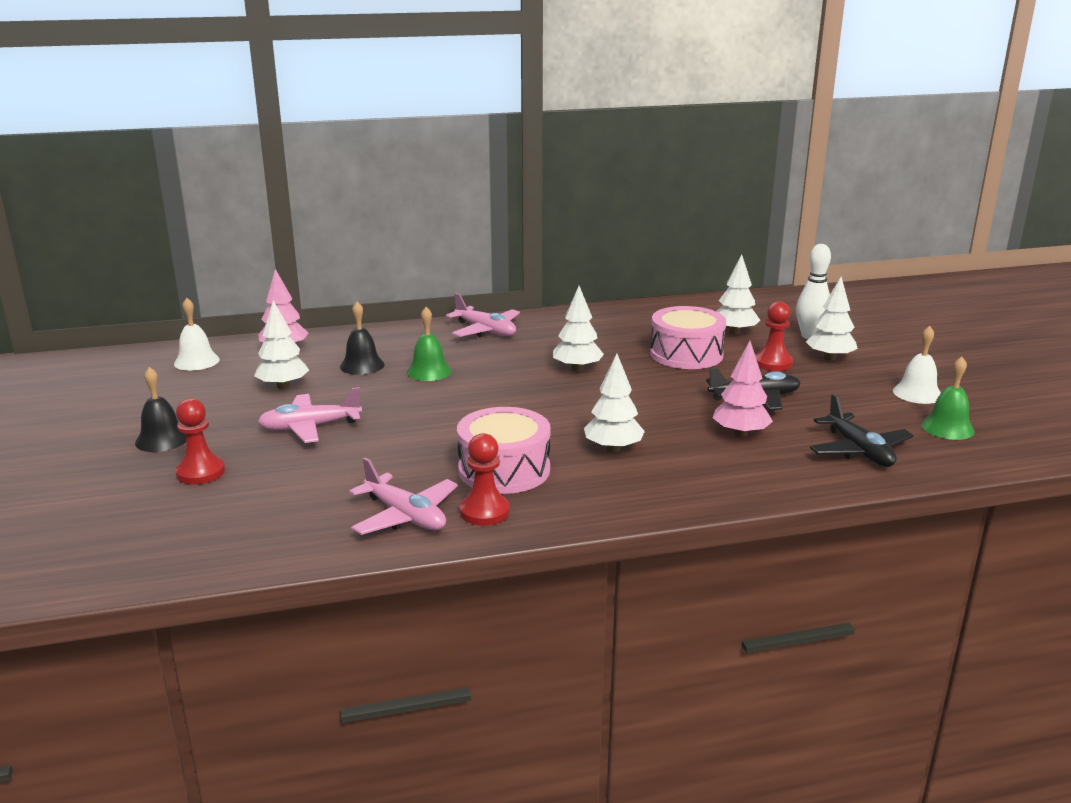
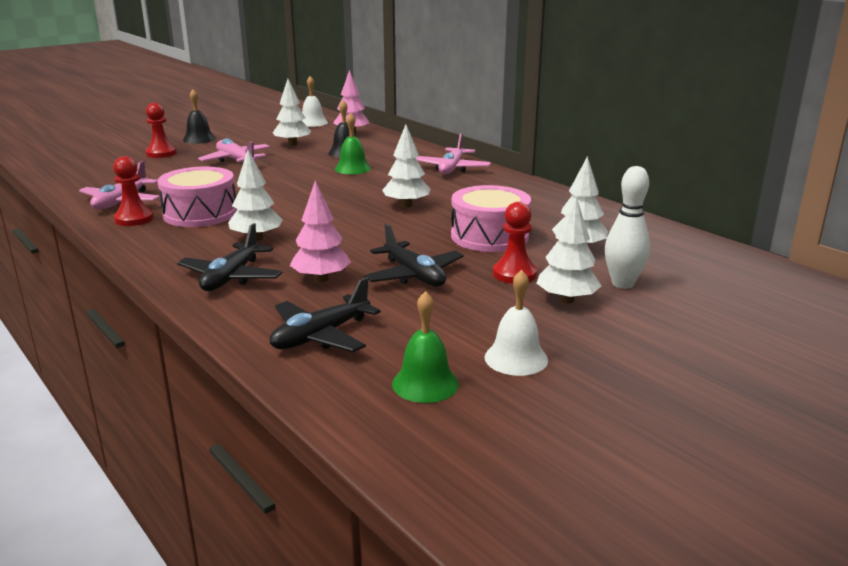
camera: 65 degrees right, 0 degrees up
none -> black plane [177,223,282,291]

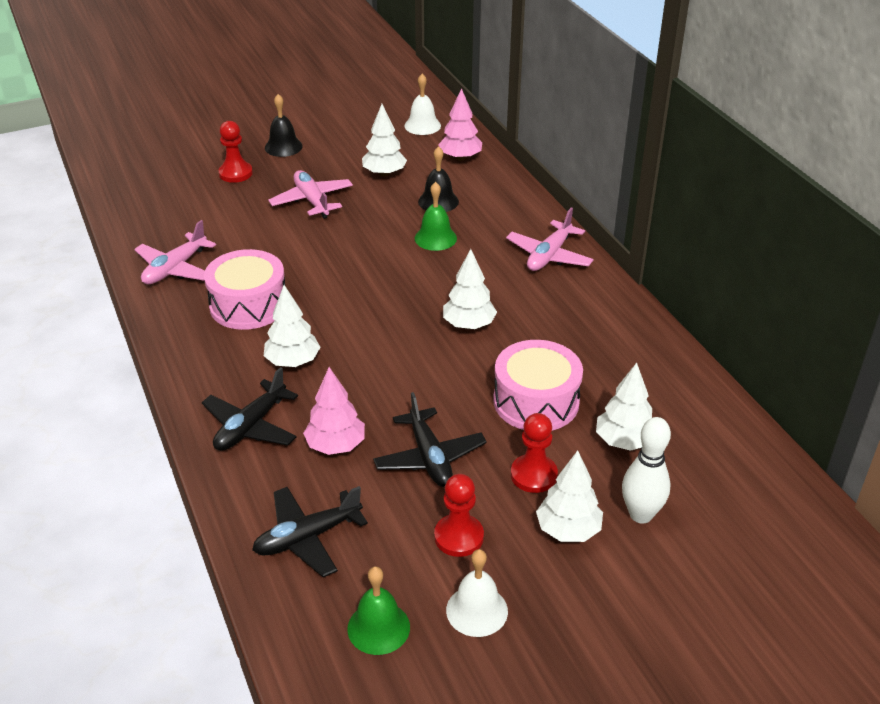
camera: 15 degrees right, 15 degrees up
red pawn [113,156,154,226] -> red pawn moved to [434,474,484,557]

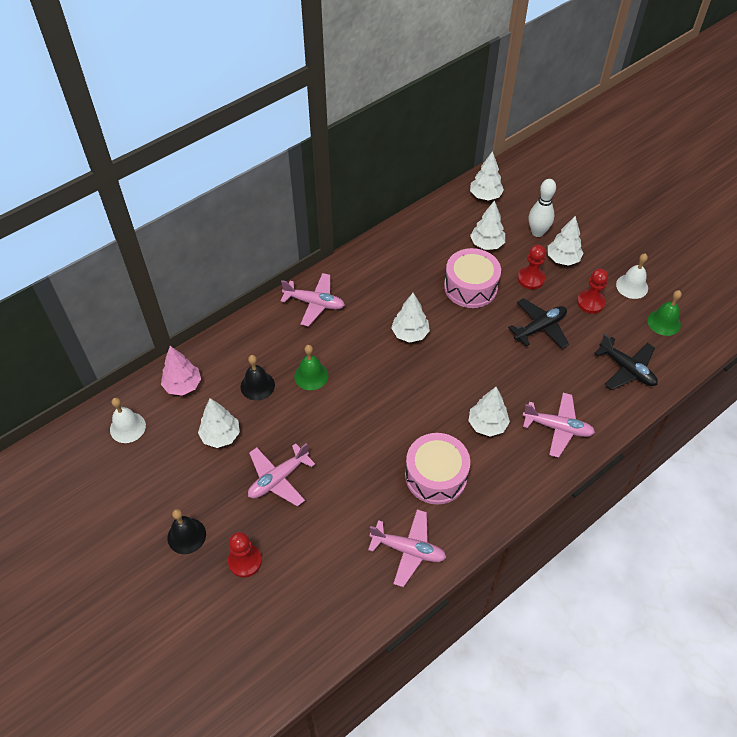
camera: 105 degrees left, 15 degrees up
black plane [202,367,298,451] -> pink plane [523,393,595,458]
pink tree [303,367,365,455] -> none
none -> white tree [470,151,504,201]

